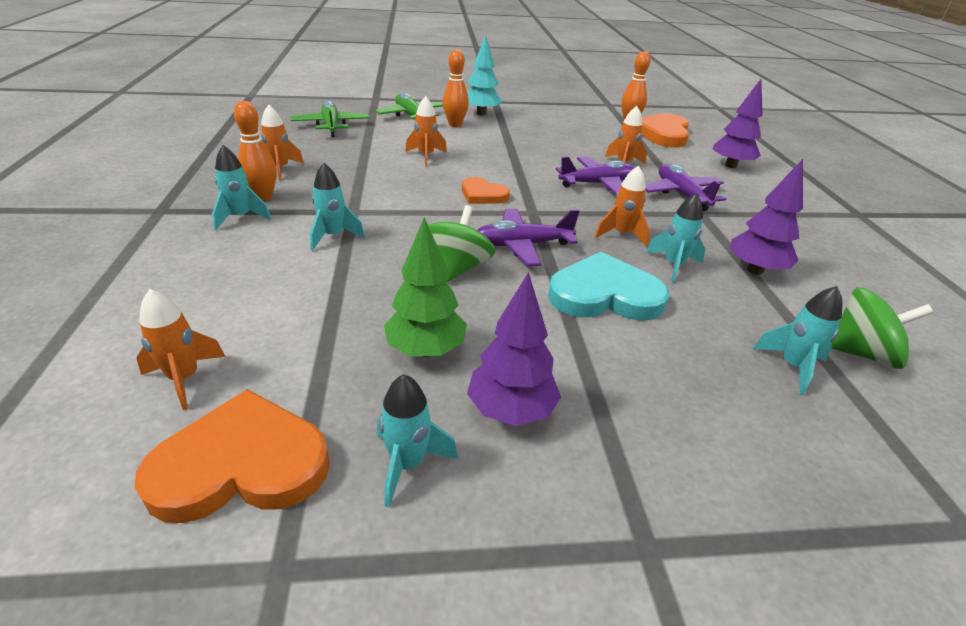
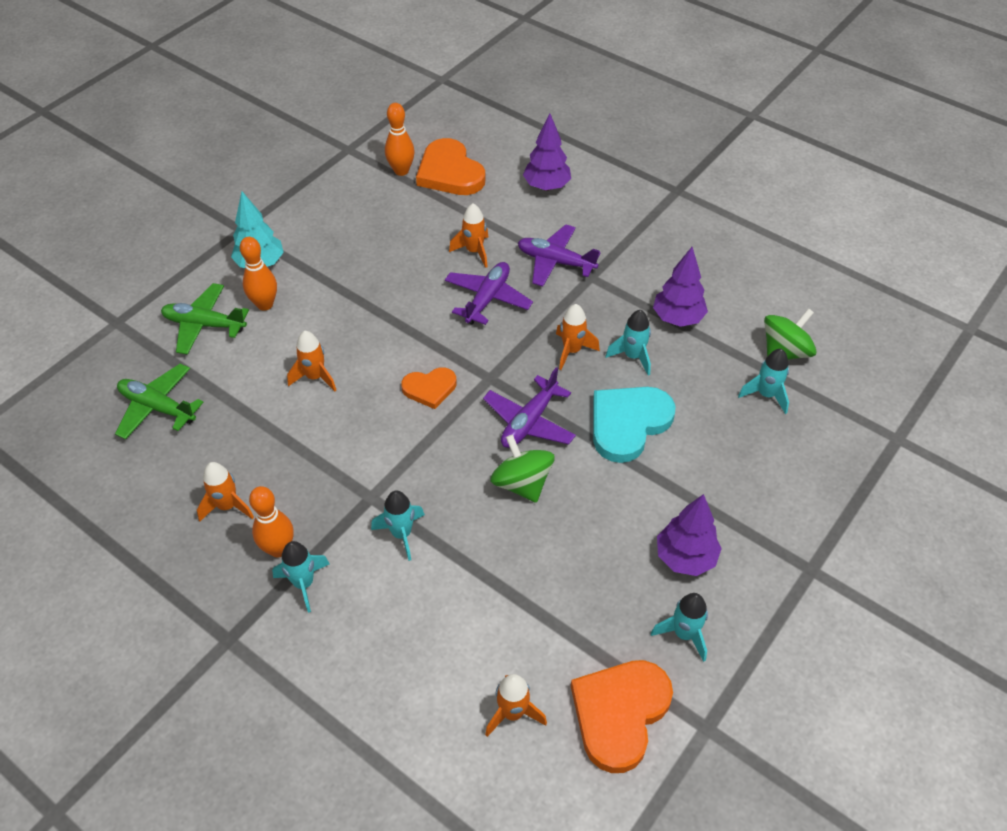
camera: 45 degrees left, 15 degrees up
green tree [384,217,467,357] -> none

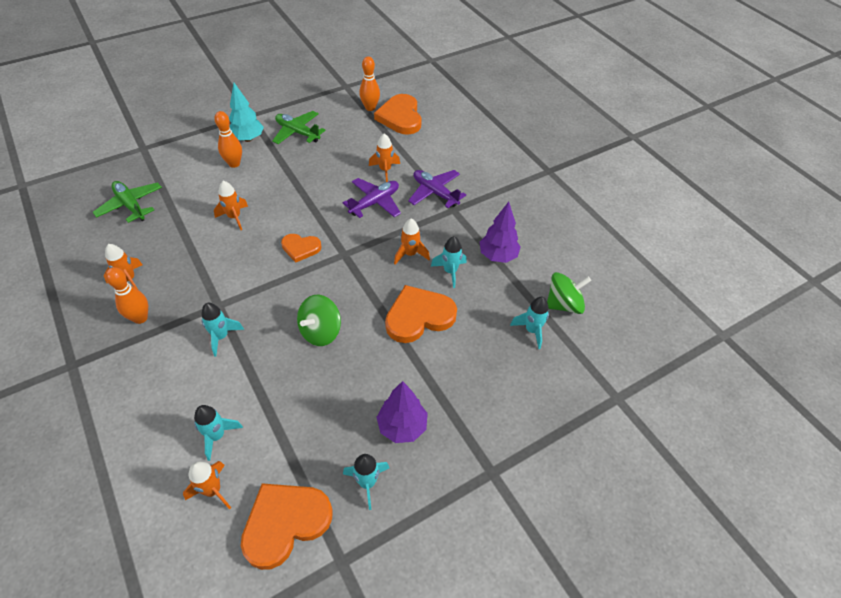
camera: 20 degrees right, 0 degrees up
green plane [161,283,249,355] -> green plane moved to [272,111,326,144]
turquoise rocket [272,541,330,613] -> turquoise rocket moved to [194,405,243,461]
purple plane [483,367,576,448] -> none
green spinning top [490,435,555,503] -> green spinning top turned 135 degrees counterclockwise [297,295,341,346]
purple tree [523,114,571,191] -> none
turquoise heart [593,387,676,463] -> orange heart [385,285,457,343]

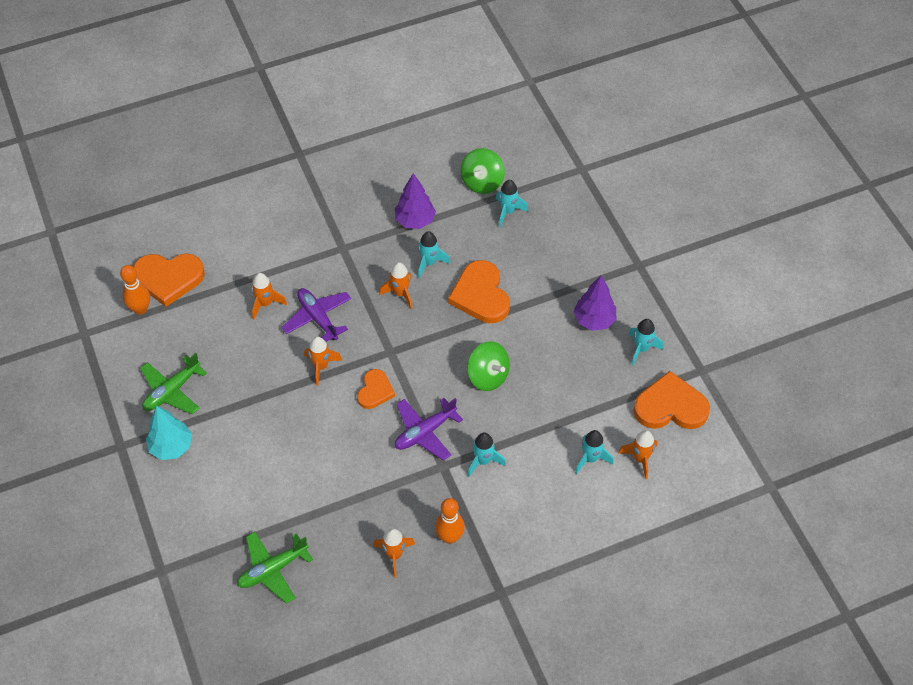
camera: 80 degrees left, 5 degrees up
orange bowling pin [214,111,242,168] -> none
orange rocket [214,181,248,230] -> orange rocket moved to [304,336,343,386]
orange heart [241,483,332,570] -> orange heart turned 120 degrees clockwise [633,371,710,429]
purple plane [408,170,466,208] -> purple plane moved to [395,398,463,461]
green spinning top [547,272,591,314] -> green spinning top turned 150 degrees counterclockwise [461,148,505,194]

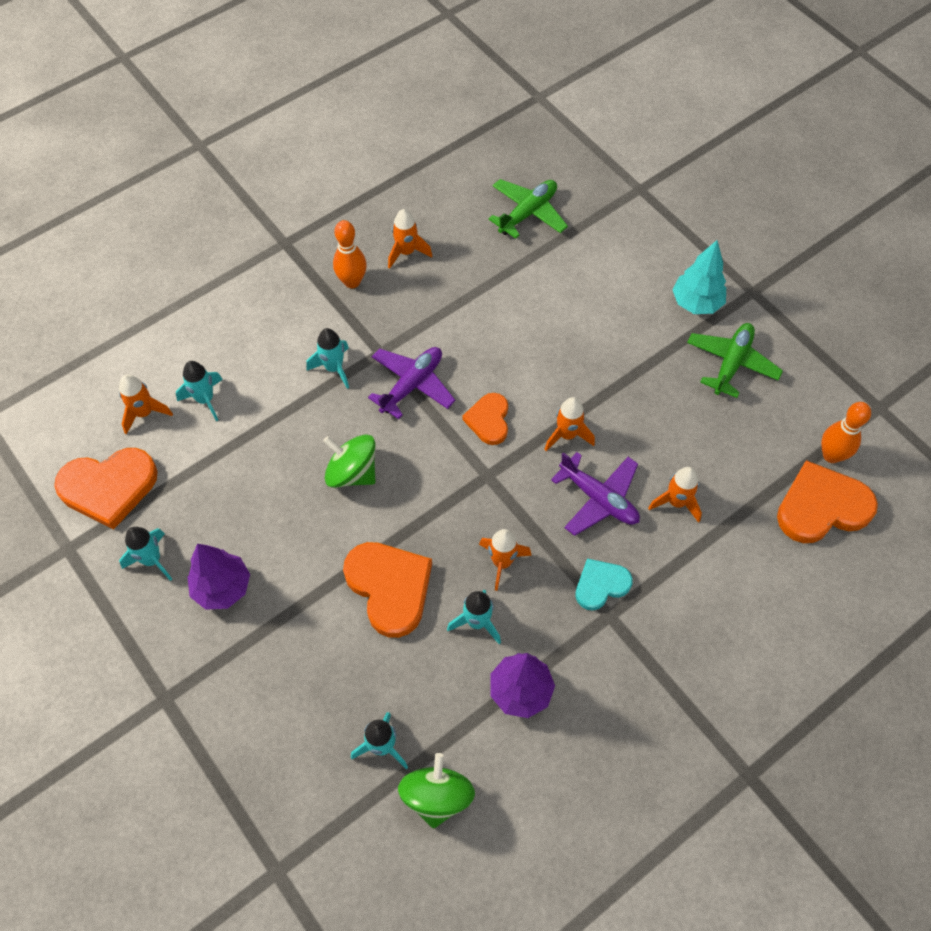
camera: 165 degrees right, 5 degrees up
none -> turquoise heart [575,558,633,610]

